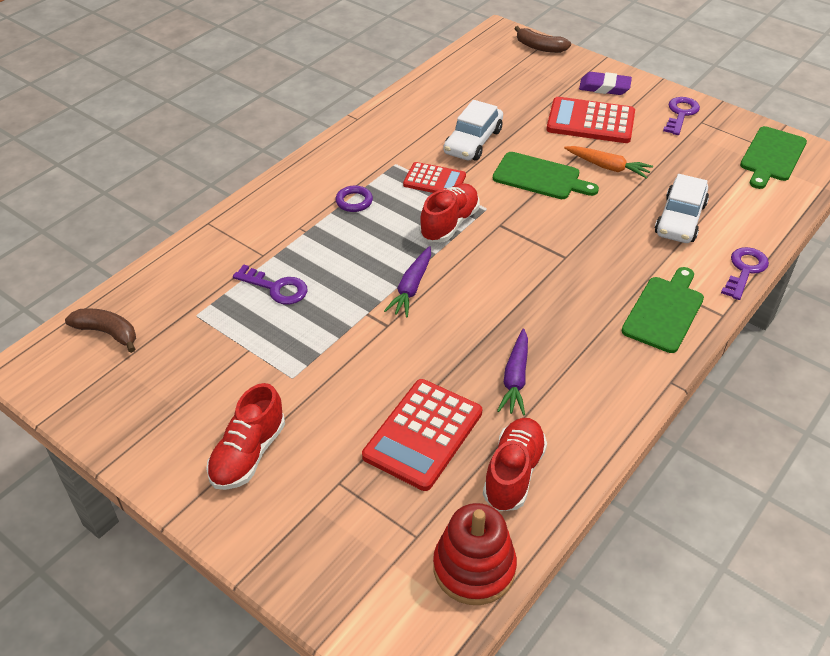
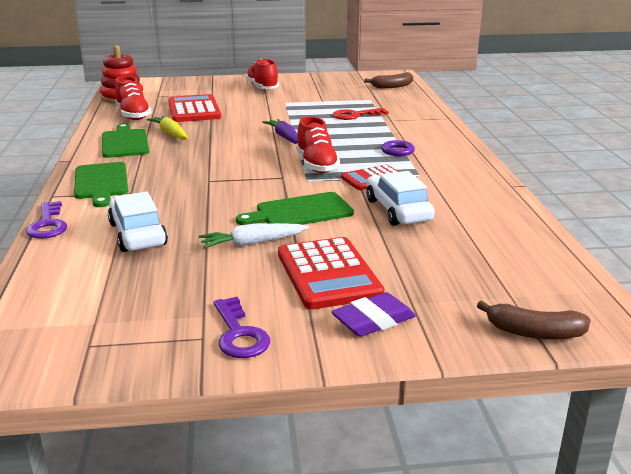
camera: 135 degrees right, 20 degrees down
purple key [233,264,308,305] -> red key [333,108,388,120]
purple carrot [497,329,528,416] -> yellow carrot [147,116,189,140]
brown banana [514,26,571,53] -> brown banana turned 150 degrees counterclockwise [477,301,591,340]
red calculator [546,97,635,143] -> red calculator turned 105 degrees clockwise [278,237,384,309]
orange carrot [564,146,653,179] -> white carrot [199,223,309,249]
green cutting board [740,126,807,189] -> green cutting board moved to [102,123,149,158]

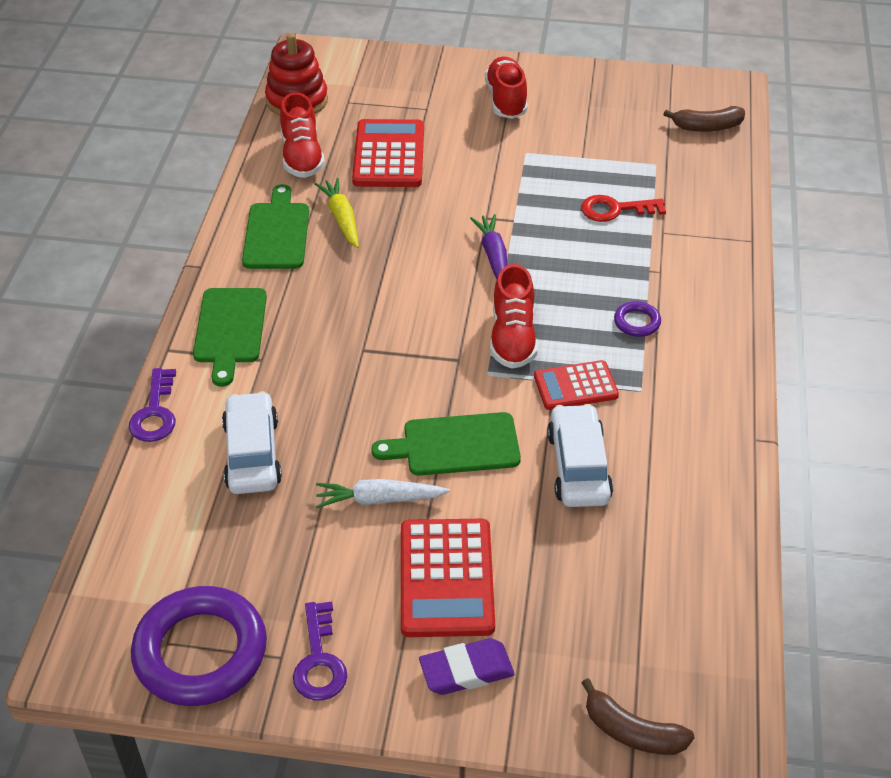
camera: 15 degrees right, 20 degrees up
none -> purple ring [131,586,267,706]

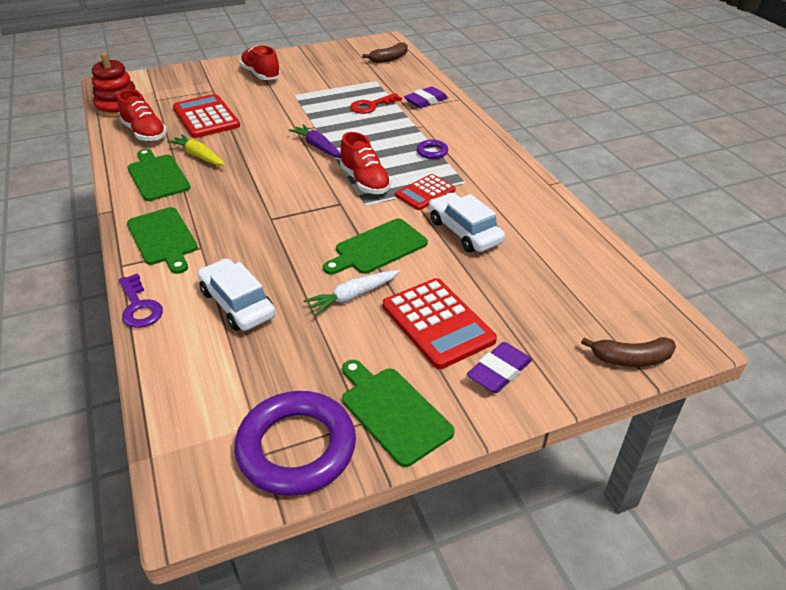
camera: 30 degrees left, 5 degrees down
purple key [293,601,347,701] -> green cutting board [342,360,455,467]
none -> purple eraser [404,86,448,108]

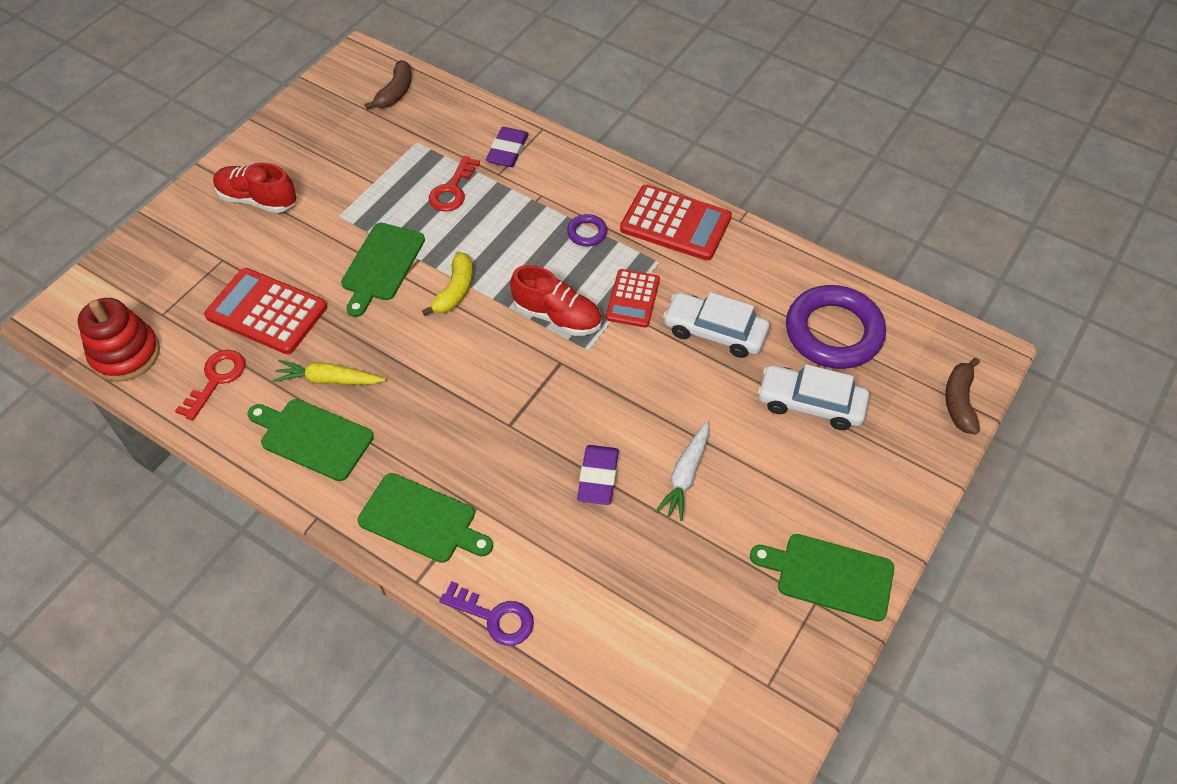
camera: 35 degrees left, 15 degrees up
red shoe [117,89,167,142] -> red key [175,350,245,421]
white car [198,258,276,331] -> white car moved to [757,364,869,430]
purple ring [234,391,356,496] -> purple ring moved to [786,285,886,369]
purple carrot [289,124,341,158] -> yellow banana [422,252,473,316]
green cutting board [323,219,428,274] -> green cutting board moved to [341,223,425,317]
red calculator [383,278,497,369] -> red calculator moved to [620,184,732,260]
purple eraser [467,342,532,393] -> purple eraser moved to [577,445,619,505]
brown banana [581,337,676,367] -> brown banana turned 135 degrees clockwise [945,358,980,435]

